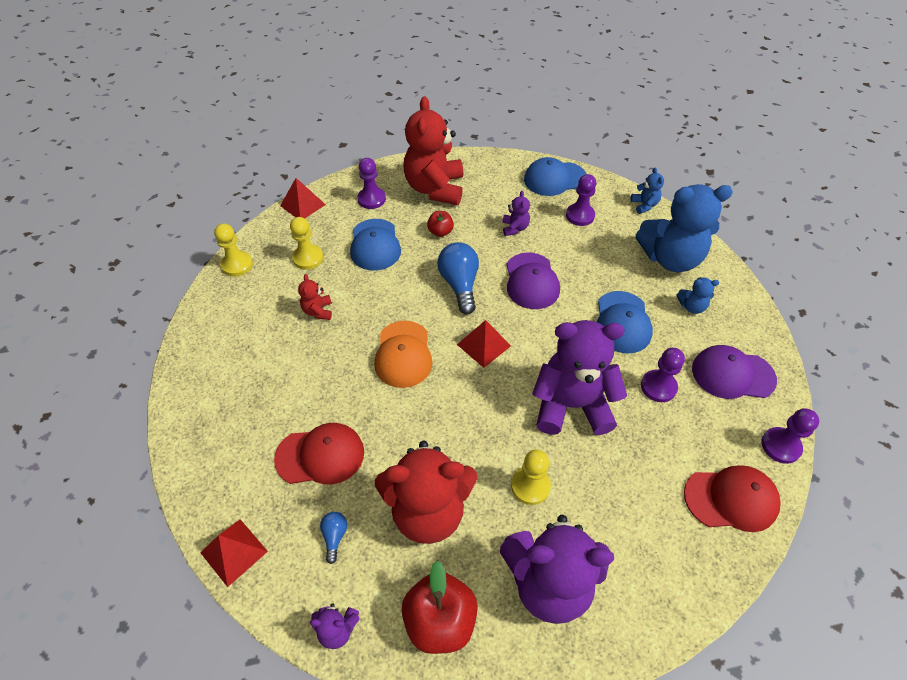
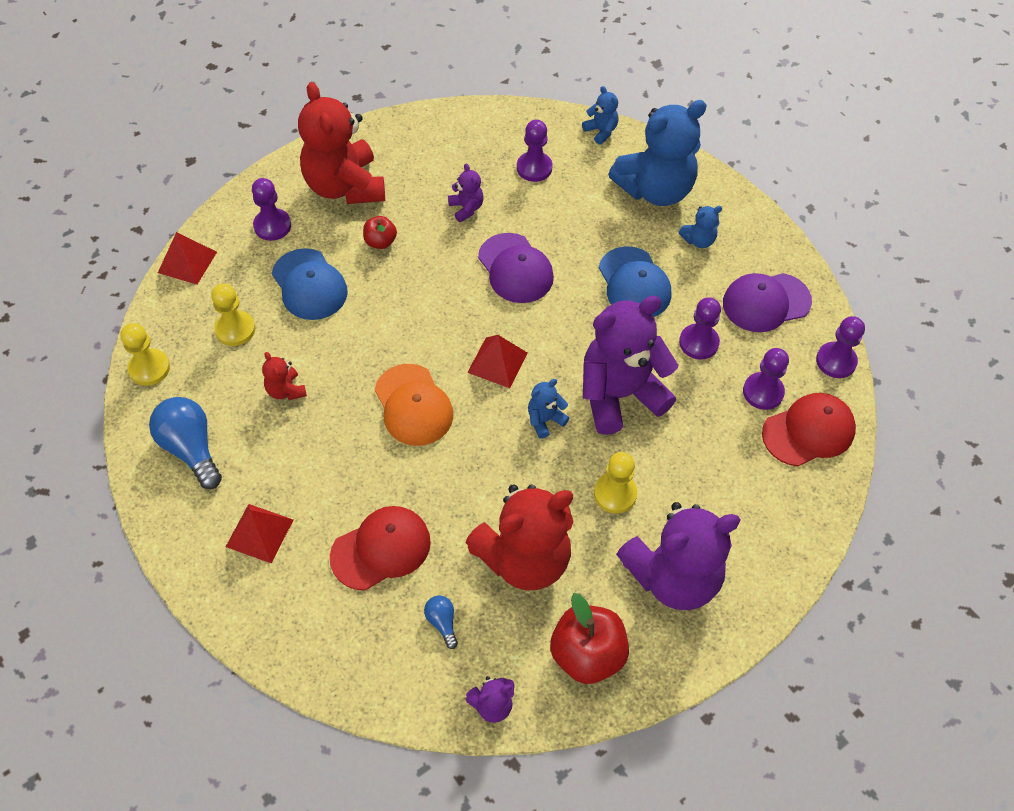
camera: 25 degrees left, 5 degrees up
red pyramid [201,519,268,587] -> red pyramid moved to [226,504,293,563]
blue light bulb [437,242,479,314] -> blue light bulb moved to [149,397,222,489]
blue cap [524,157,586,196] -> none
none -> blue teddy bear [528,379,570,439]
none -> purple pawn [743,348,789,410]

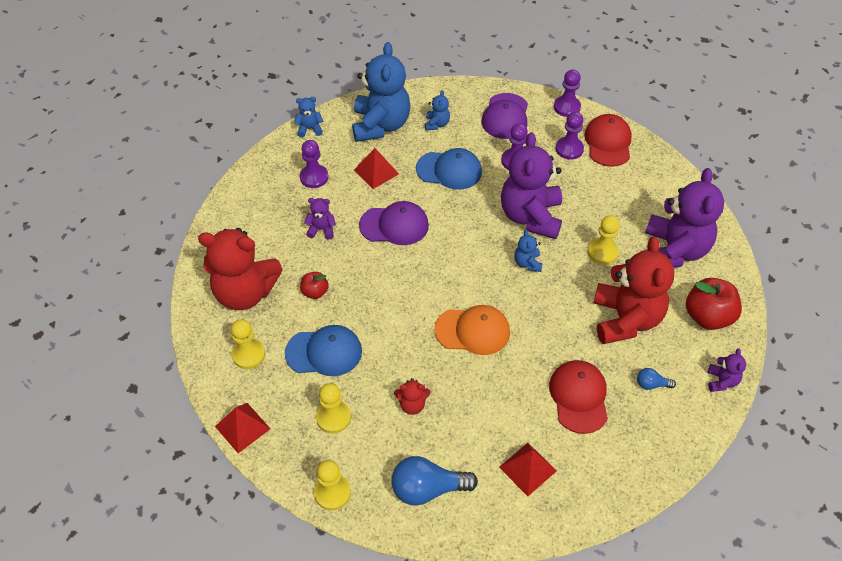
camera: 60 degrees left, 5 degrees down
purple pawn [252,178,291,241] -> yellow pawn [231,319,265,369]
red pyramid [467,335,527,388] -> red pyramid moved to [354,148,399,189]

